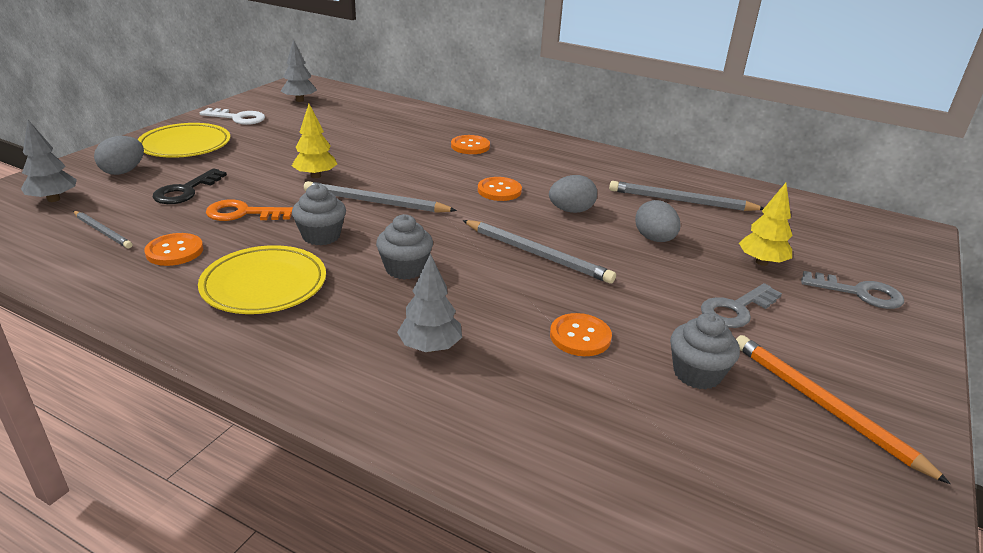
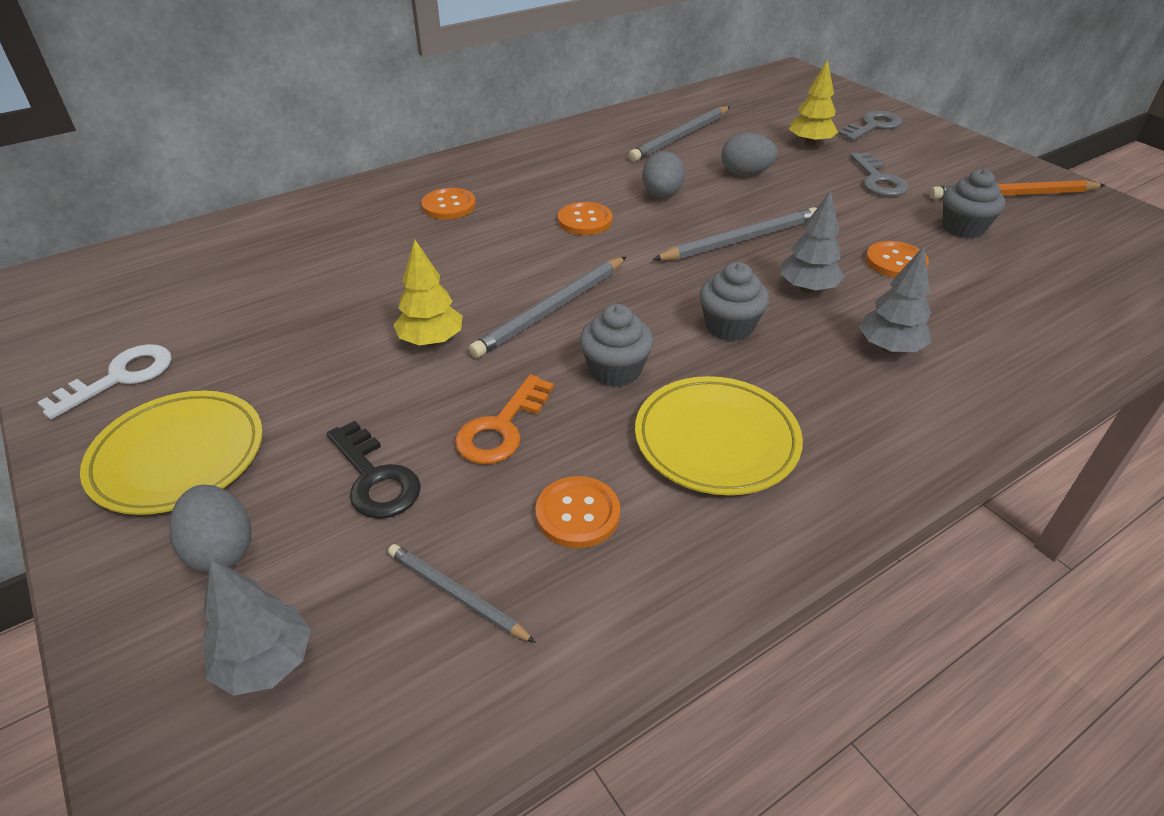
camera: 60 degrees left, 10 degrees up
grey pencil [73,211,132,248] -> grey pencil turned 120 degrees counterclockwise [388,544,536,643]
grey tree [281,39,317,102] -> grey tree moved to [780,190,844,293]

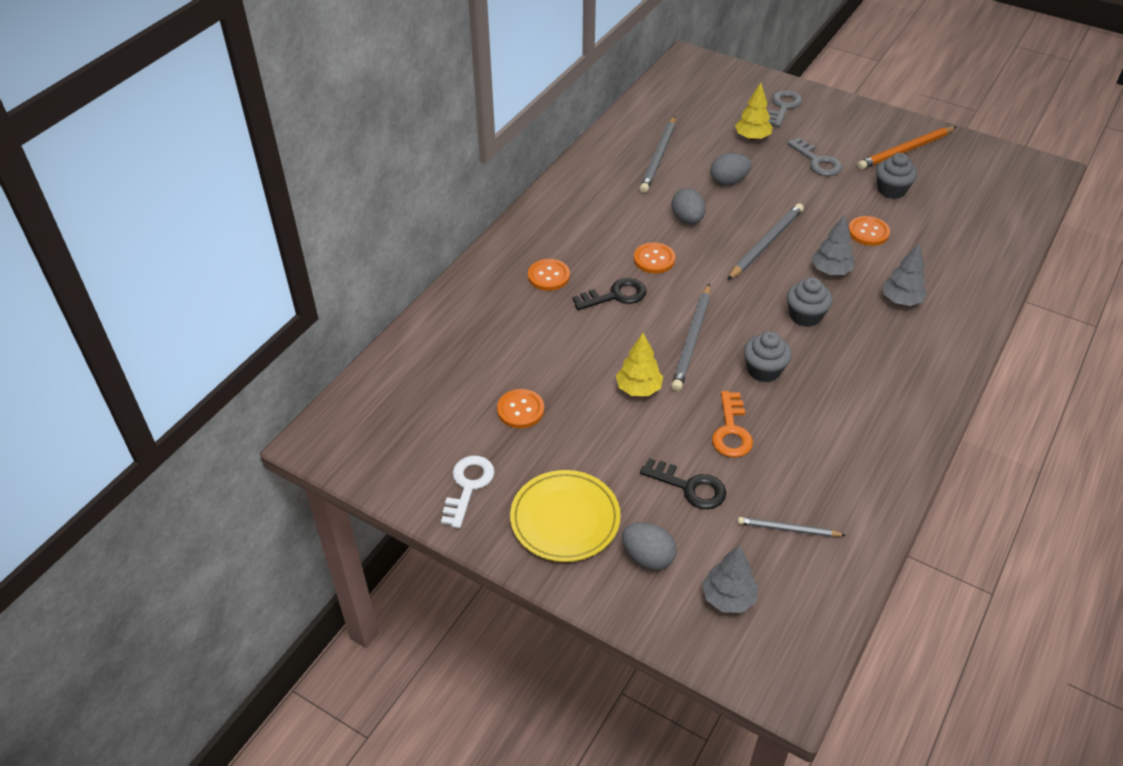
camera: 25 degrees left, 5 degrees up
orange button [535,476,620,548] -> orange button moved to [497,389,544,428]
yellow plate [635,376,803,495] -> none
none -> black key [572,278,647,310]

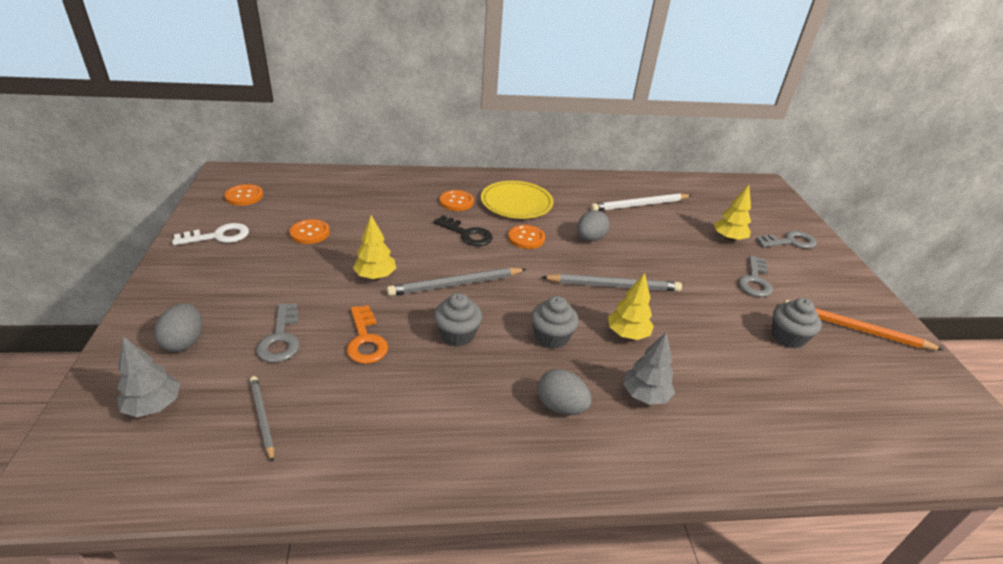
camera: 50 degrees right, 10 degrees down
yellow plate [510,470,621,562] -> yellow plate moved to [481,181,554,219]
grey pencil [640,116,676,193] -> white pencil [591,193,692,211]
black key [640,458,726,509] -> grey key [256,303,300,363]
grey egg [710,153,752,185] -> grey egg moved to [538,369,592,415]
orange key [712,391,753,458] -> orange key turned 75 degrees counterclockwise [346,305,388,364]
grey tree [812,214,854,275] -> yellow tree [608,273,654,340]
orange button [849,216,890,246] -> orange button moved to [225,184,263,206]

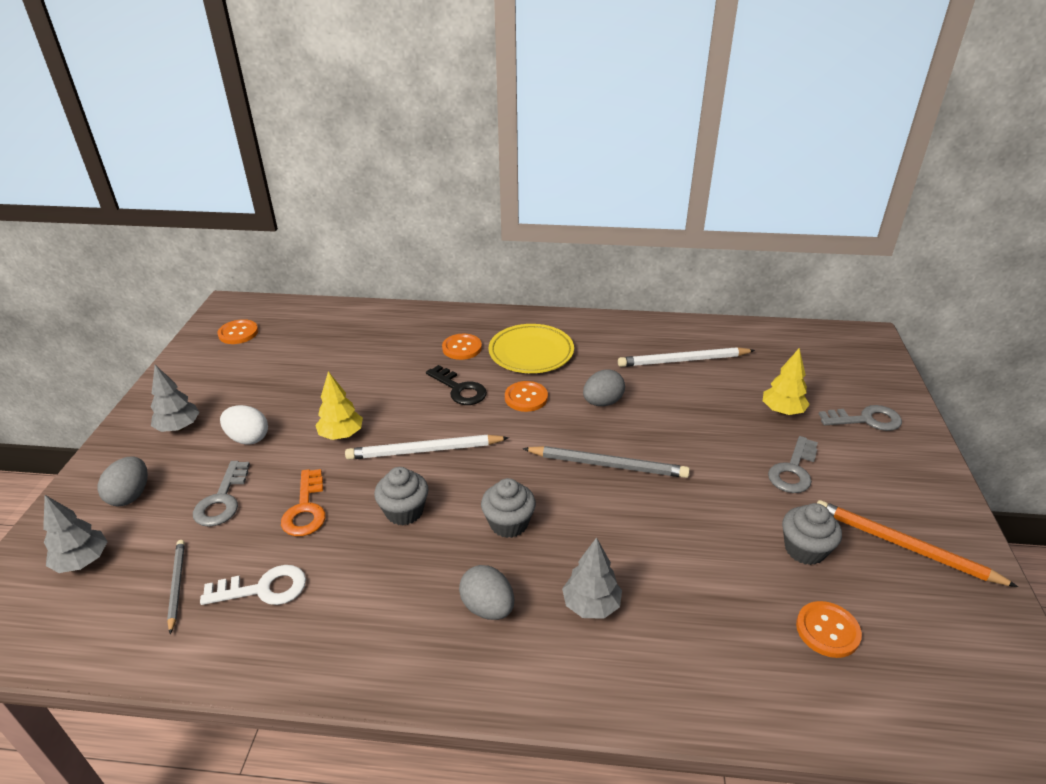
camera: 15 degrees right, 0 degrees up
white key [172,223,249,245] -> white key moved to [200,565,306,605]
orange button [289,219,330,244] -> orange button moved to [796,601,862,658]
grey pencil [387,268,527,296] -> white pencil [345,435,509,460]
yellow tree [608,273,654,340] -> none
none -> grey tree [150,365,200,432]
none -> white egg [220,405,268,445]

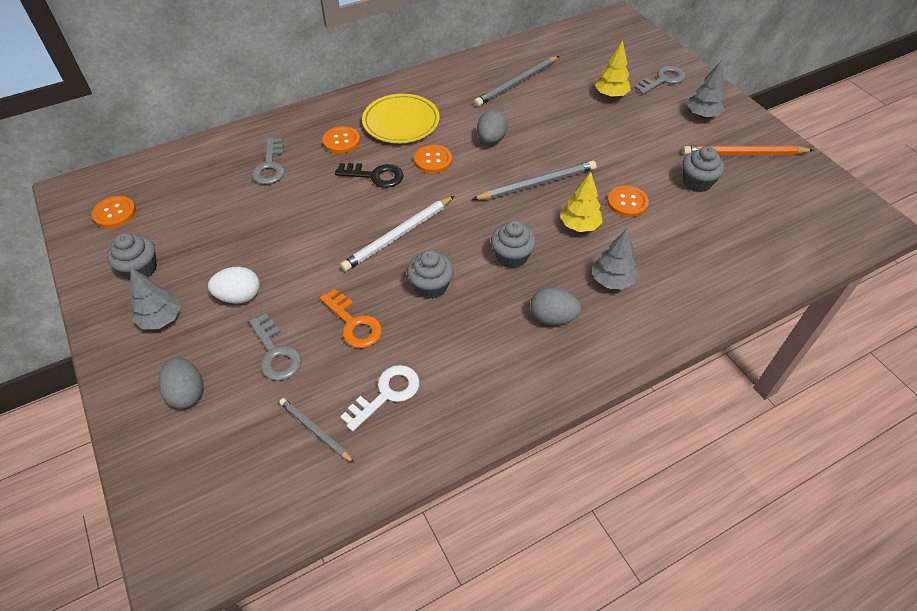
camera: 35 degrees left, 15 degrees up
grey tree [43,495,108,573] -> grey tree moved to [687,60,725,118]
yellow tree [315,371,363,440] -> yellow tree moved to [560,172,603,232]
white pencil [618,347,755,367] -> grey pencil [474,56,559,107]
grey key [768,436,818,493] -> grey key moved to [252,138,285,185]
orange button [796,601,862,658] -> orange button moved to [607,185,649,217]
none -> grey cupcake [107,233,157,280]

